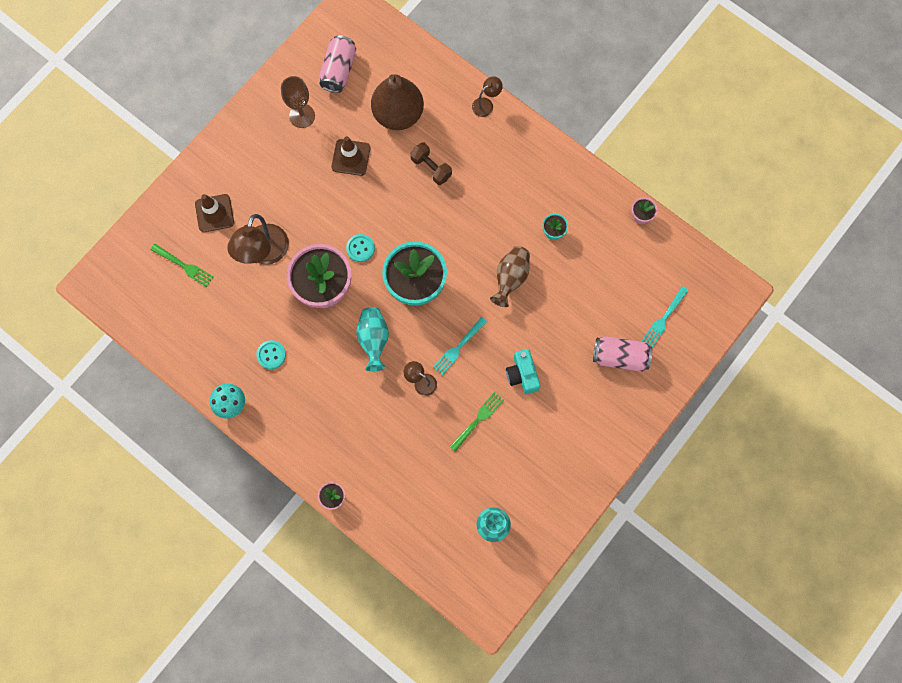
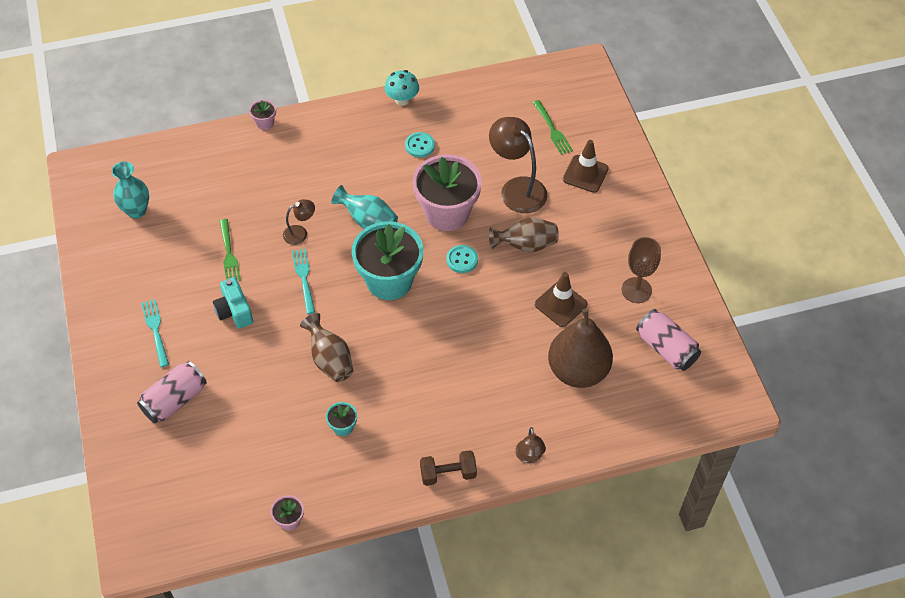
camera: 125 degrees right, 20 degrees down
green fork [151,244,213,287] -> green fork turned 90 degrees counterclockwise [533,100,573,155]
brown dumbbell [410,142,452,185] -> brown dumbbell moved to [420,450,477,486]
turquoise camera [506,349,540,394] -> turquoise camera turned 135 degrees counterclockwise [213,277,253,329]
turquoise fork [642,286,688,348] -> turquoise fork moved to [141,299,169,367]
none -> brown vase [489,217,559,253]

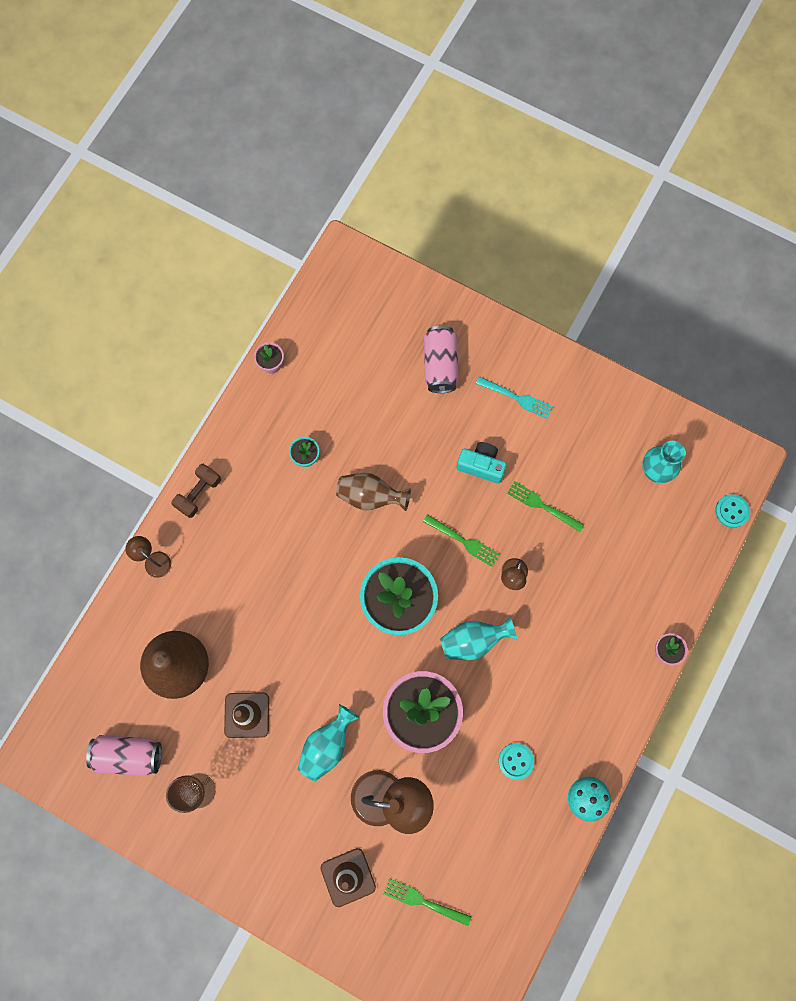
camera: 135 degrees right, 20 degrees up
turquoise fork [292,249,315,314] -> green fork [423,514,500,567]
turquoise button [446,245,478,273] -> turquoise button moved to [715,494,750,528]
brown vase [489,217,559,253] -> turquoise vase [298,704,359,781]

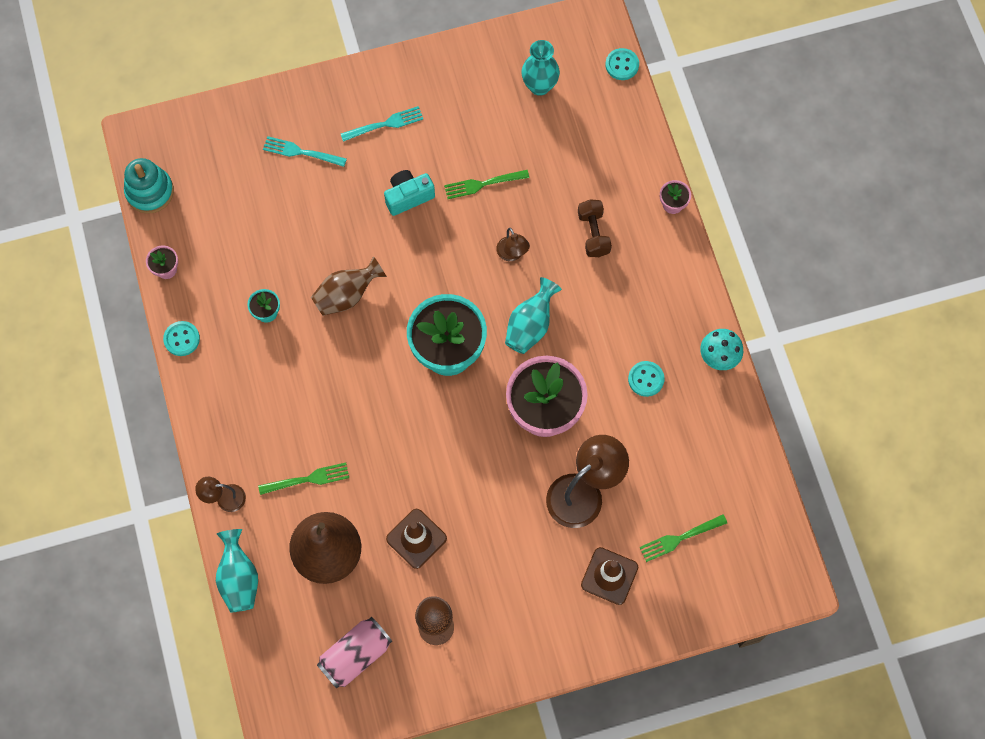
camera: 45 degrees left, 5 degrees down
brown dumbbell [172,464,221,518] -> brown dumbbell moved to [578,199,612,257]
turquoise vase [298,704,359,781] -> turquoise vase moved to [216,529,258,612]
green fork [423,514,500,567] -> green fork moved to [258,462,349,495]
pink can [424,326,459,393] -> turquoise fork [263,136,347,167]
none -> turquoise stacking toy [124,158,174,214]
none -> turquoise button [163,321,200,356]

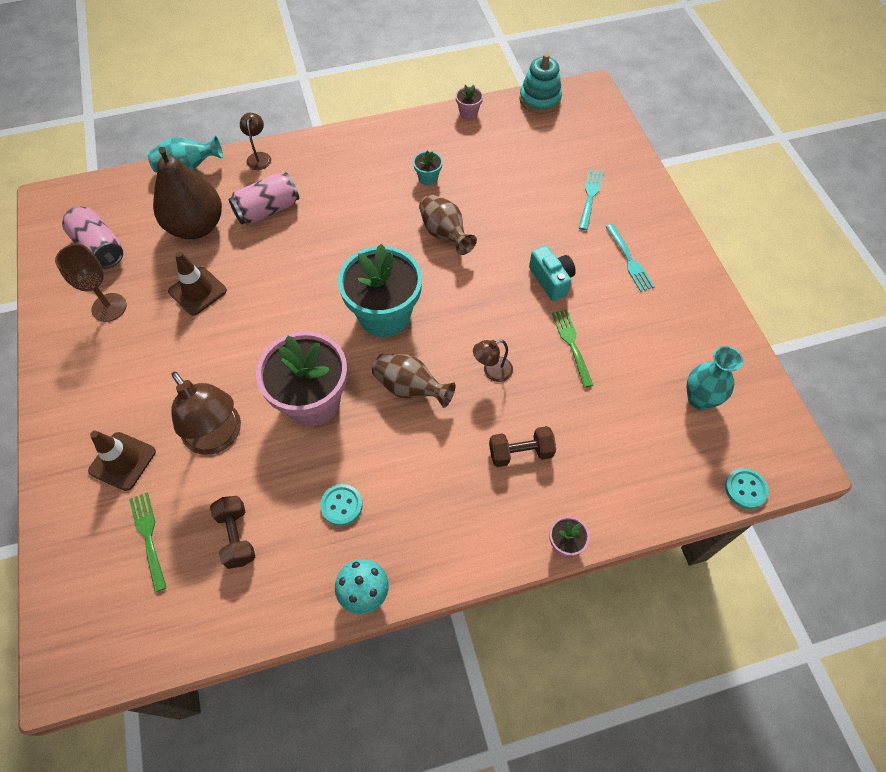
camera: 90 degrees right, 10 degrees down
turquoise button [163,321,200,356] -> none
green fork [258,462,349,495] -> pink can [229,172,299,225]
turquoise vase [505,277,562,354] -> brown vase [372,354,455,408]
none -> brown dumbbell [210,496,255,569]

